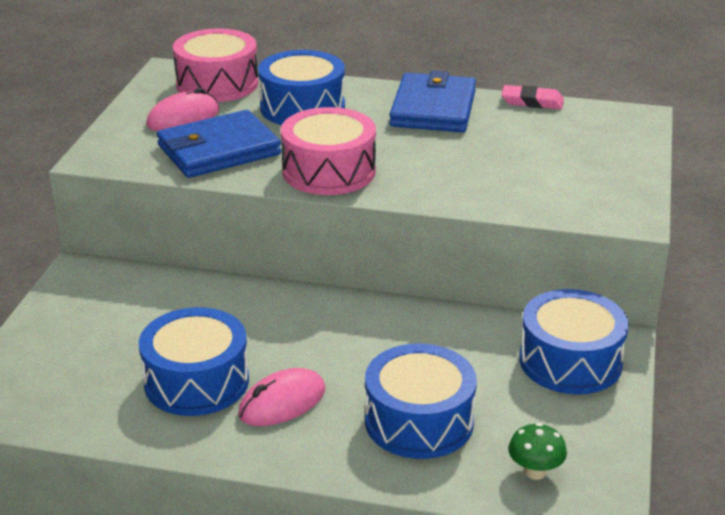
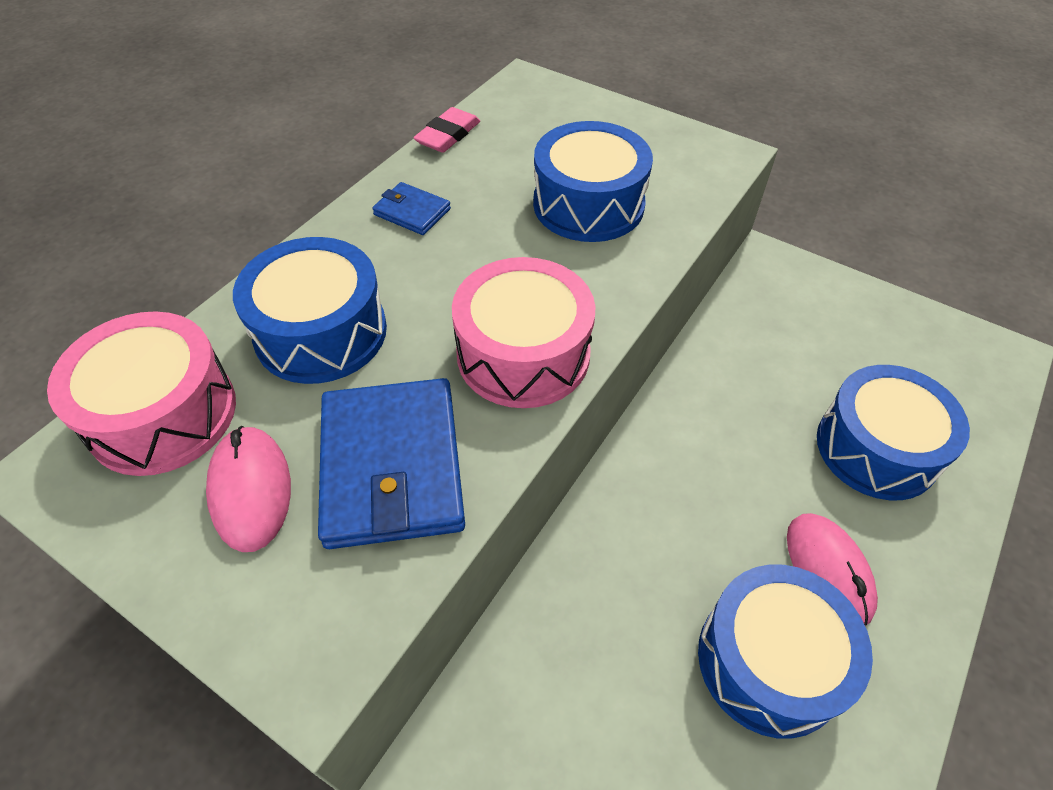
camera: 70 degrees left, 20 degrees up
blue wallet [389,70,476,132] -> blue wallet [372,182,451,235], size x0.49
green mushroom [508,423,567,480] -> none
blue drum [519,289,629,395] -> blue drum moved to [533,121,653,242]

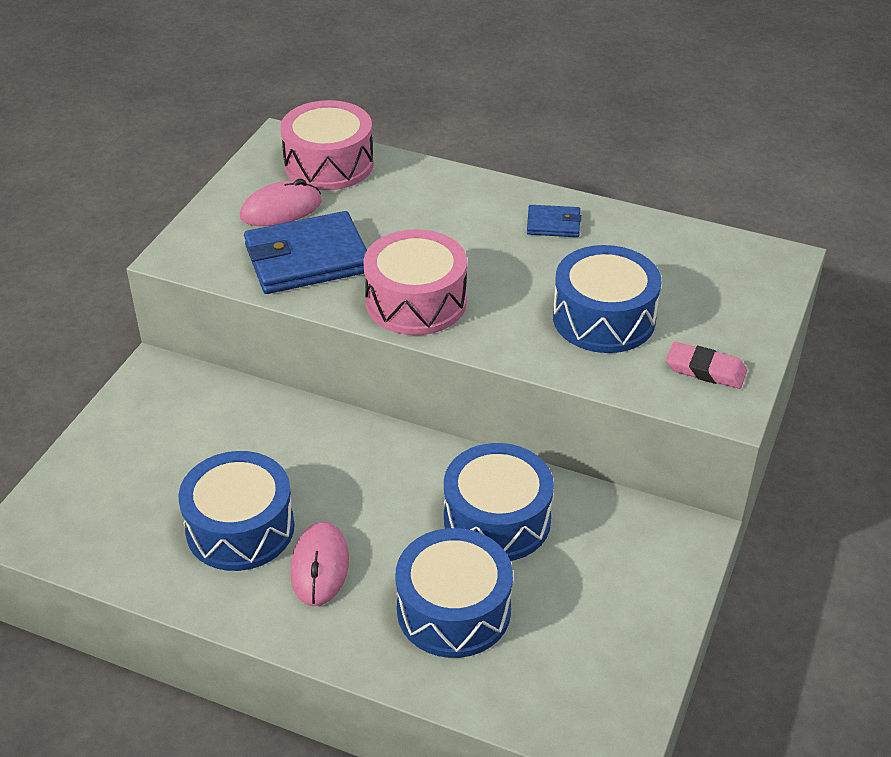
camera: 80 degrees right, 10 degrees down
blue drum [233,237,387,384] -> blue drum moved to [444,443,554,561]
blue wallet [372,182,451,235] -> blue wallet turned 75 degrees clockwise [527,205,582,237]
pink eraser [413,107,480,153] -> pink eraser moved to [666,342,747,389]
pink mouse [787,513,878,626] -> pink mouse turned 60 degrees counterclockwise [290,521,349,606]

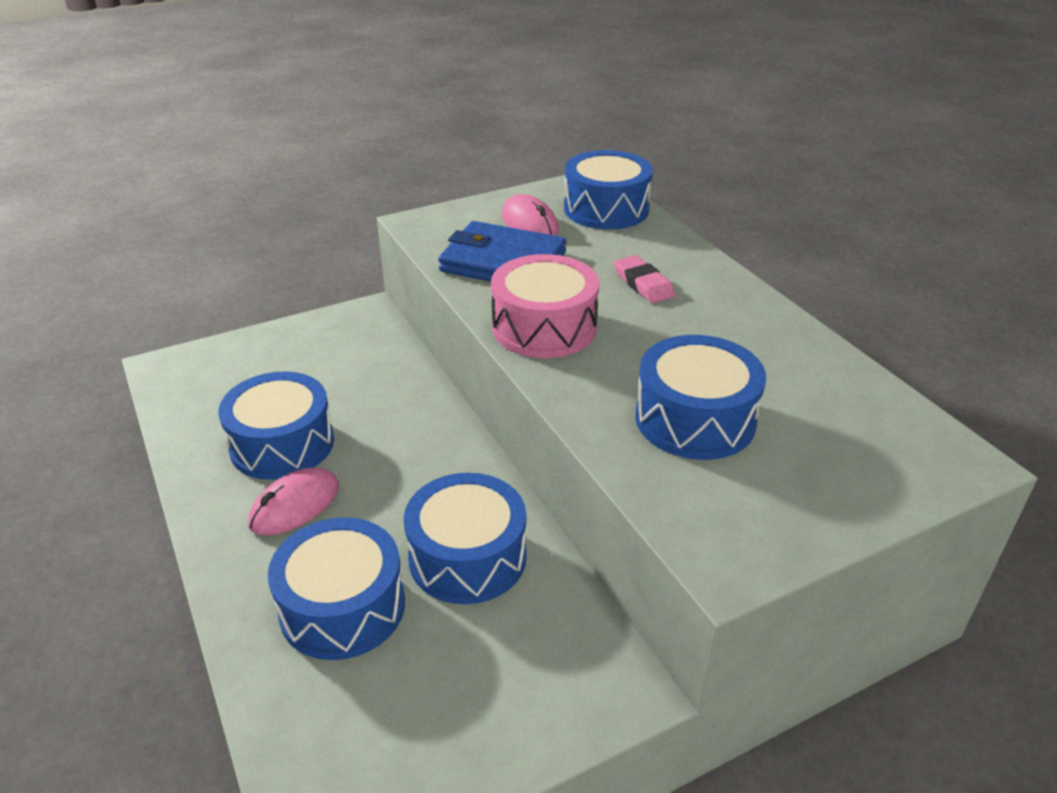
camera: 40 degrees right, 5 degrees down
pink mouse [240,179,322,226] -> pink mouse turned 45 degrees clockwise [501,194,559,236]
pink drum [280,100,374,190] -> blue drum [564,150,653,230]
blue wallet [527,205,582,237] -> none
pink eraser [666,342,747,389] -> pink eraser moved to [614,255,675,303]

